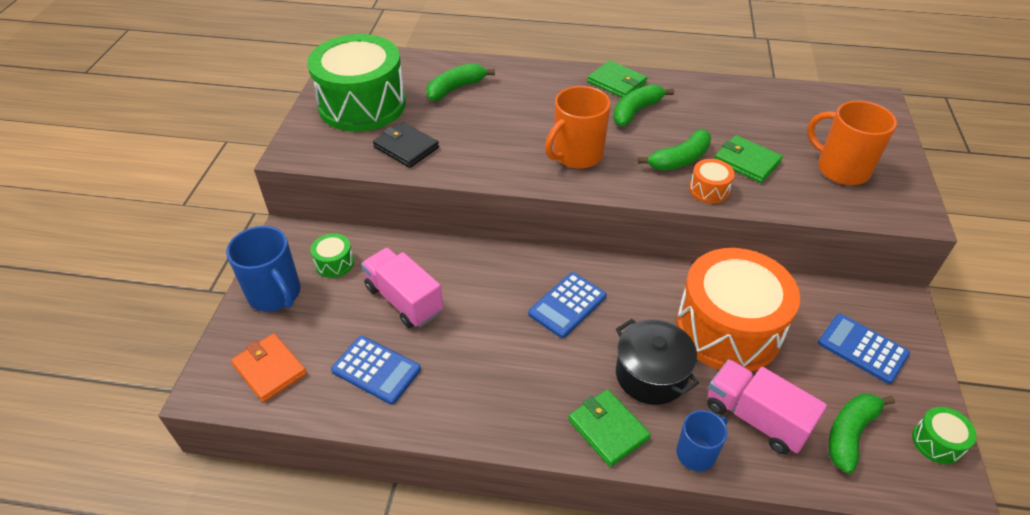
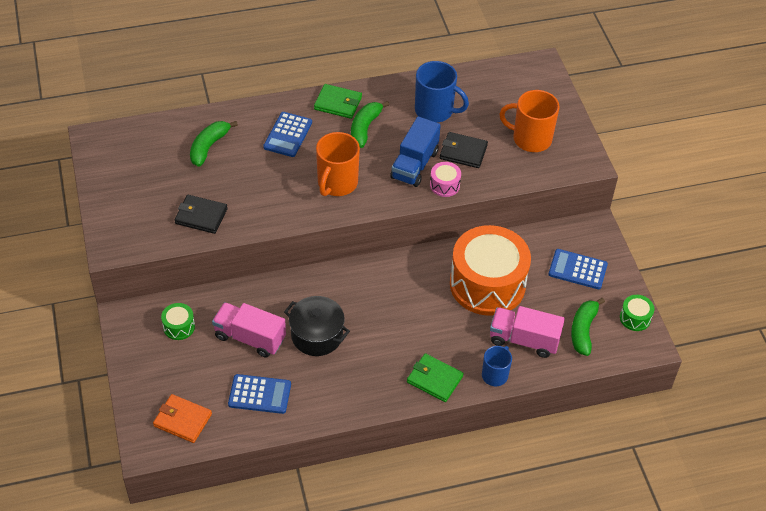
camera: 25 degrees left, 5 degrees up
blue mug [226,226,301,312] -> blue mug moved to [415,61,469,123]
green drum [307,34,406,132] -> none
blue calculator [528,272,606,338] -> blue calculator moved to [263,112,312,157]
black pot [616,319,699,405] -> black pot moved to [284,296,350,356]
green banana [638,129,711,171] -> blue truck [390,116,441,187]
orange drum [689,159,735,204] -> pink drum [430,162,461,197]
green wallet [715,135,783,183] -> black wallet [440,132,488,168]

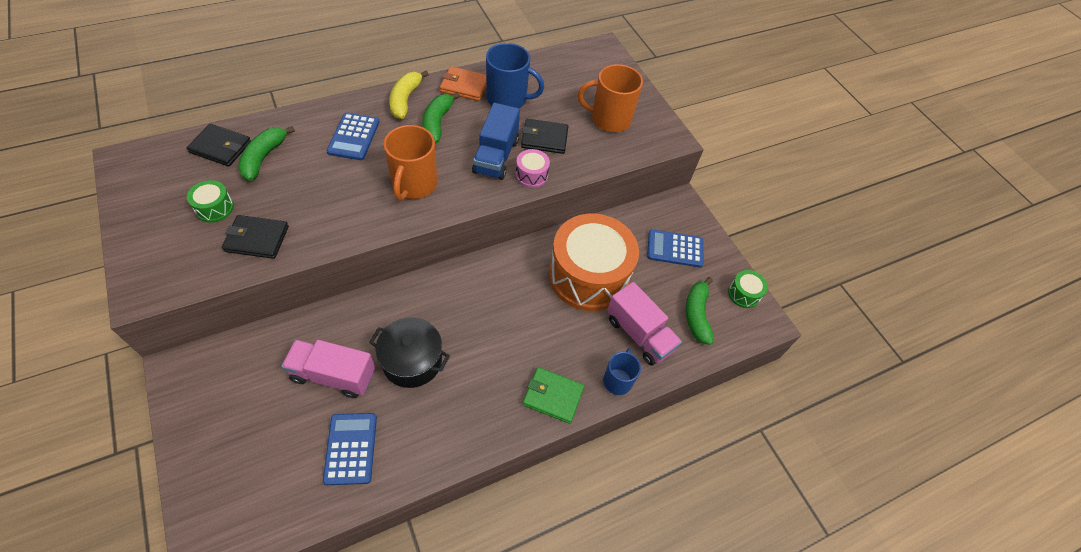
camera: 15 degrees left, 5 degrees up
orange wallet [153,394,212,443] -> orange wallet moved to [440,66,486,101]
green drum [161,303,195,340] -> green drum moved to [187,180,234,223]
blue calculator [228,374,291,414] -> blue calculator turned 90 degrees counterclockwise [323,413,377,485]
green wallet [314,84,362,119] -> yellow banana [389,71,429,119]
pink truck [490,306,565,358] -> pink truck turned 135 degrees counterclockwise [607,282,682,366]
none -> black wallet [186,124,251,167]

